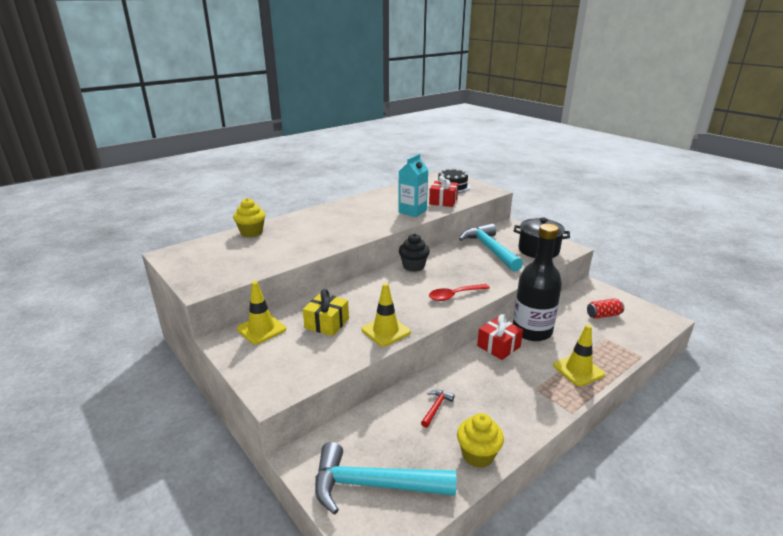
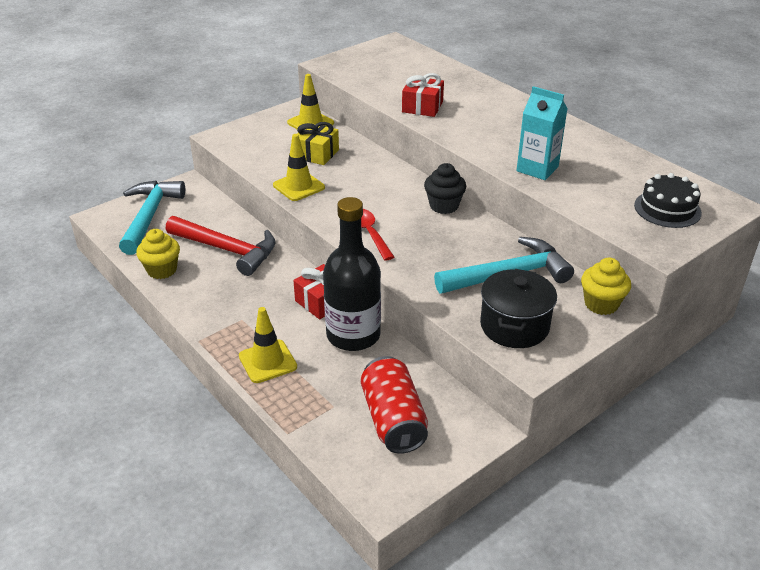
camera: 90 degrees right, 10 degrees up
yellow cupcake [233,198,266,237] -> yellow cupcake moved to [581,258,631,315]
red hammer [421,390,455,428] -> red hammer [166,216,276,276], size x2.37
red gift [429,176,458,207] -> red gift moved to [402,73,444,117]
red can [587,298,624,319] -> red can [361,356,428,454], size x1.80

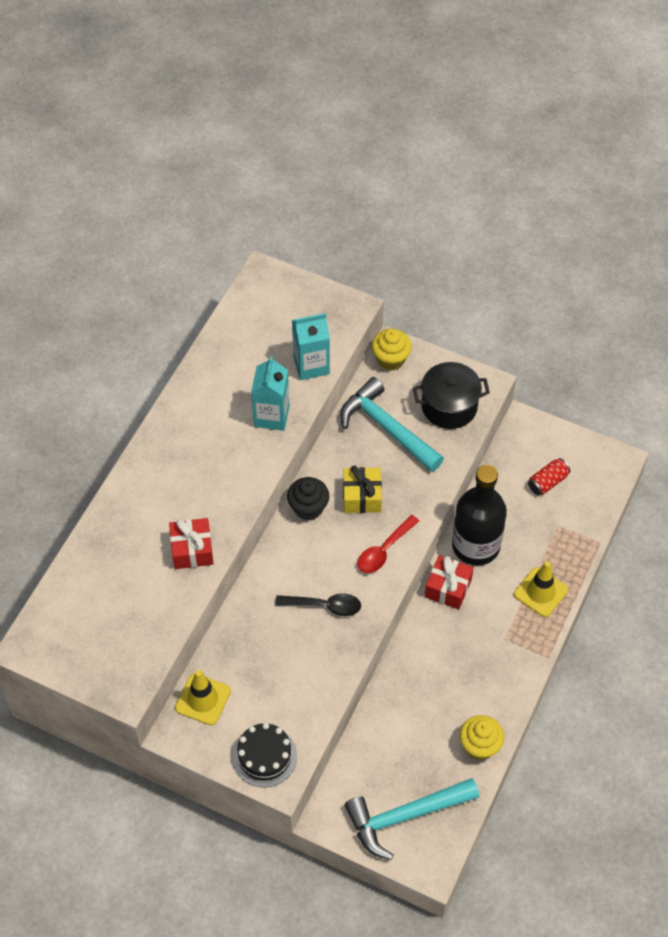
camera: 115 degrees left, 20 degrees up
red hammer [166,216,276,276] -> none
yellow traffic cone [273,134,325,201] -> none
yellow gift [297,122,339,165] -> yellow gift moved to [343,465,382,513]
red can [361,356,428,454] -> red can [528,458,570,495], size x0.55
black cake [634,173,702,228] -> black cake moved to [233,723,297,788]
none -> black spoon [275,593,361,616]
none -> turquoise carton [292,313,330,380]

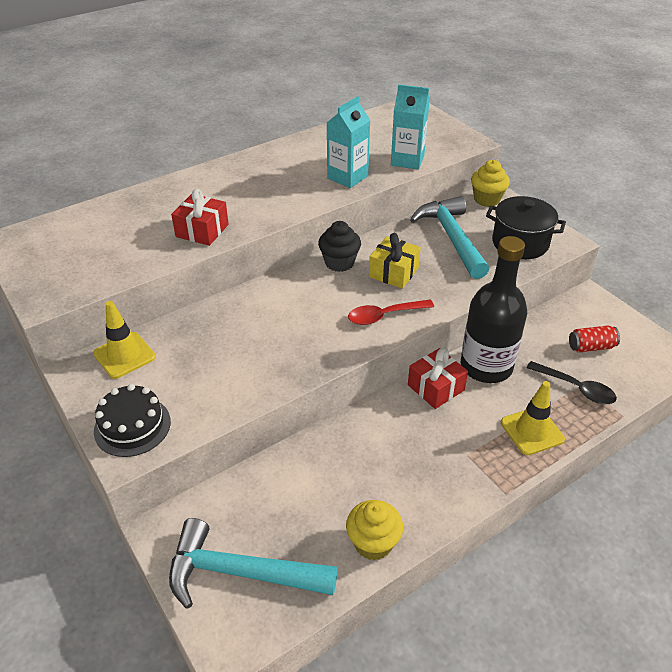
camera: 30 degrees right, 15 degrees down
black spoon [275,593,361,616] -> black spoon moved to [527,361,617,404]

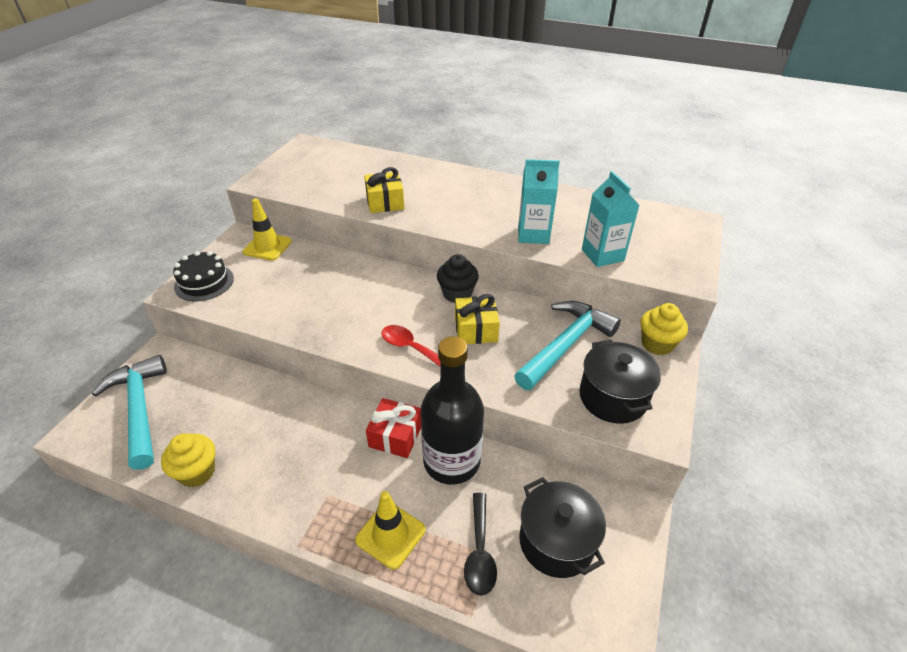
camera: 55 degrees right, 0 degrees up
red gift [171,189,229,246] -> yellow gift [364,167,404,213]
red can [569,325,620,353] -> black pot [519,477,606,578]

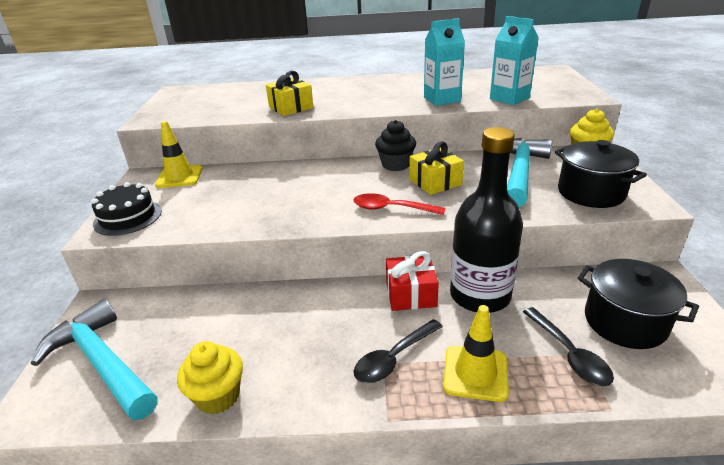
camera: 20 degrees left, 10 degrees down
none -> black spoon [354,319,443,383]

